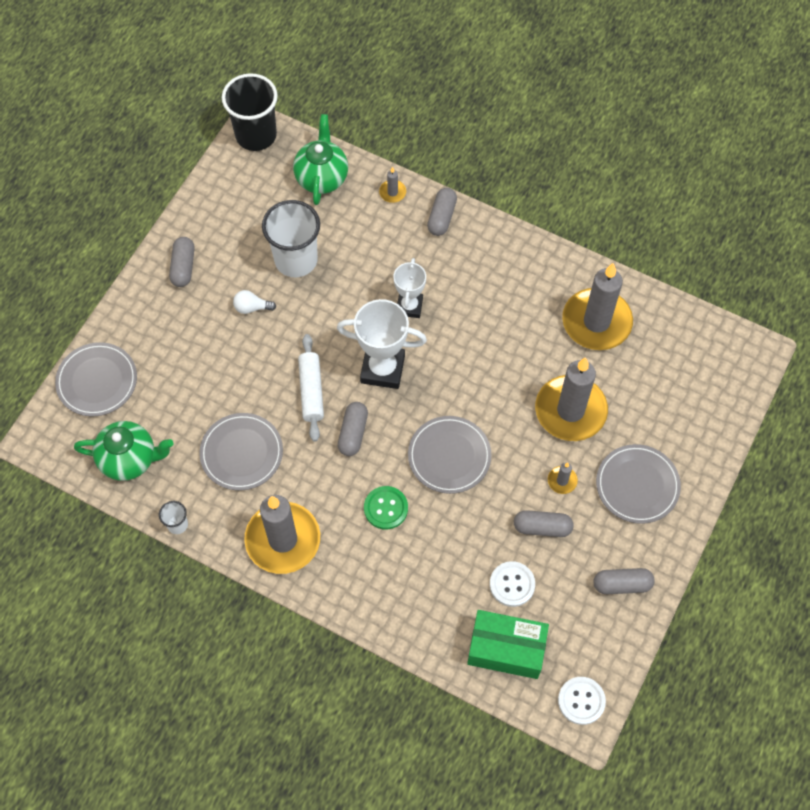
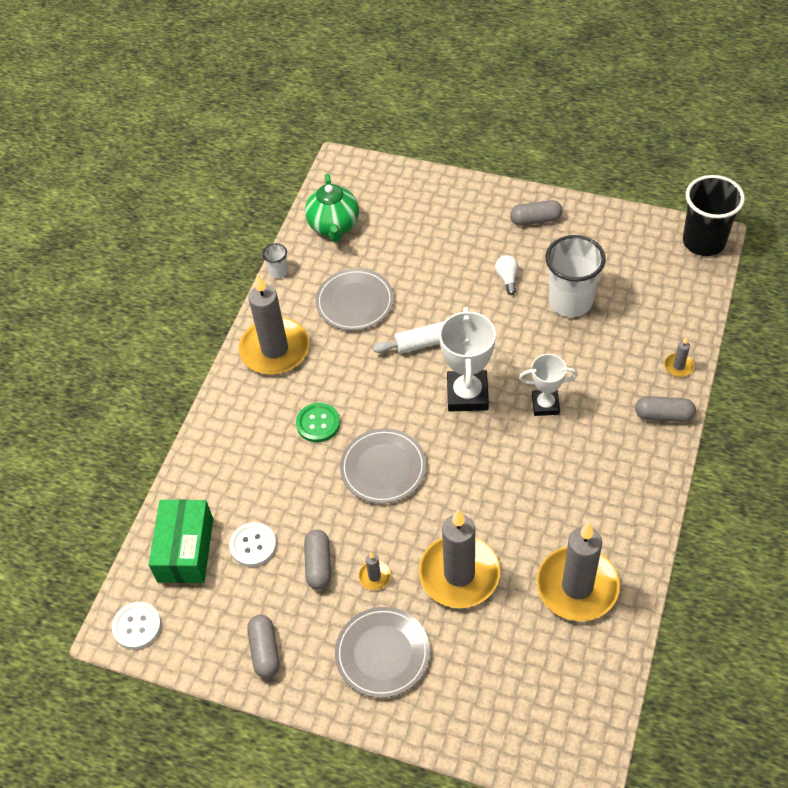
camera: 85 degrees right, 10 degrees down
grey plate [55,342,137,416] -> none
green teapot [293,114,348,205] -> none
grey capsule [338,402,368,456] -> none

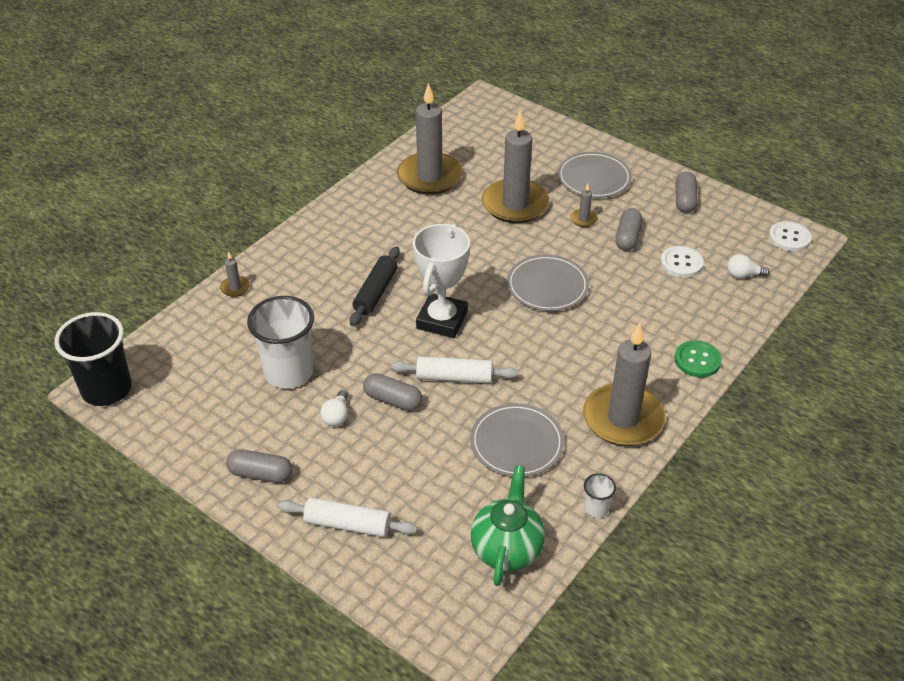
camera: 165 degrees left, 10 degrees down
green box [148,499,213,583] -> white light bulb [727,254,770,278]
green button [296,403,340,442] -> green button moved to [675,340,722,377]
white trophy [519,354,578,416] -> black rolling pin [350,246,400,326]
grey capsule [635,396,696,422] -> grey capsule moved to [363,373,422,411]
none -> white rolling pin [278,498,418,537]

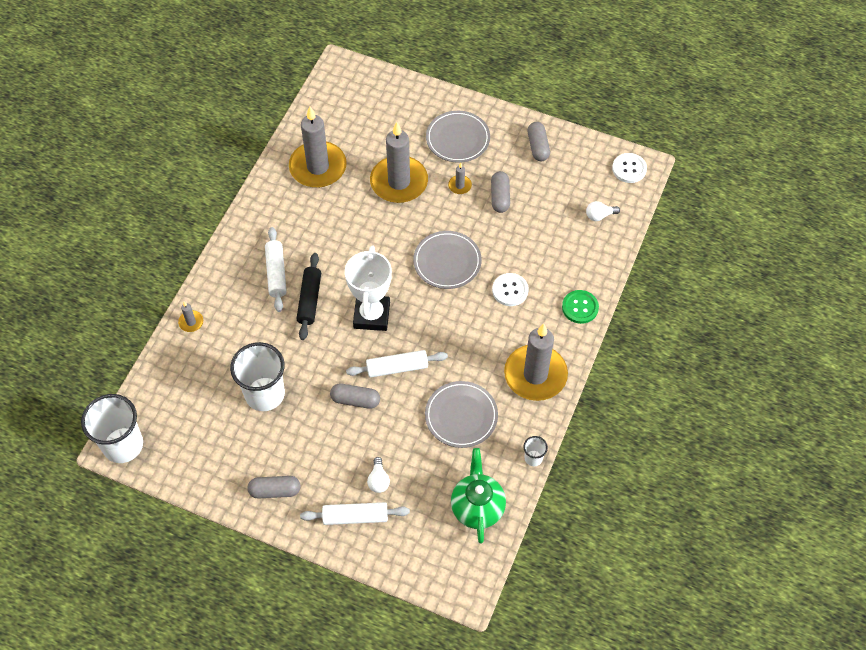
camera: 15 degrees left, 15 degrees up
black cup [54,312,132,406] -> white cup [81,394,143,463]
white light bulb [320,390,348,426] -> white light bulb moved to [367,457,390,493]
white button [661,246,704,278] -> white button moved to [492,273,529,306]
none -> white rolling pin [265,227,287,312]

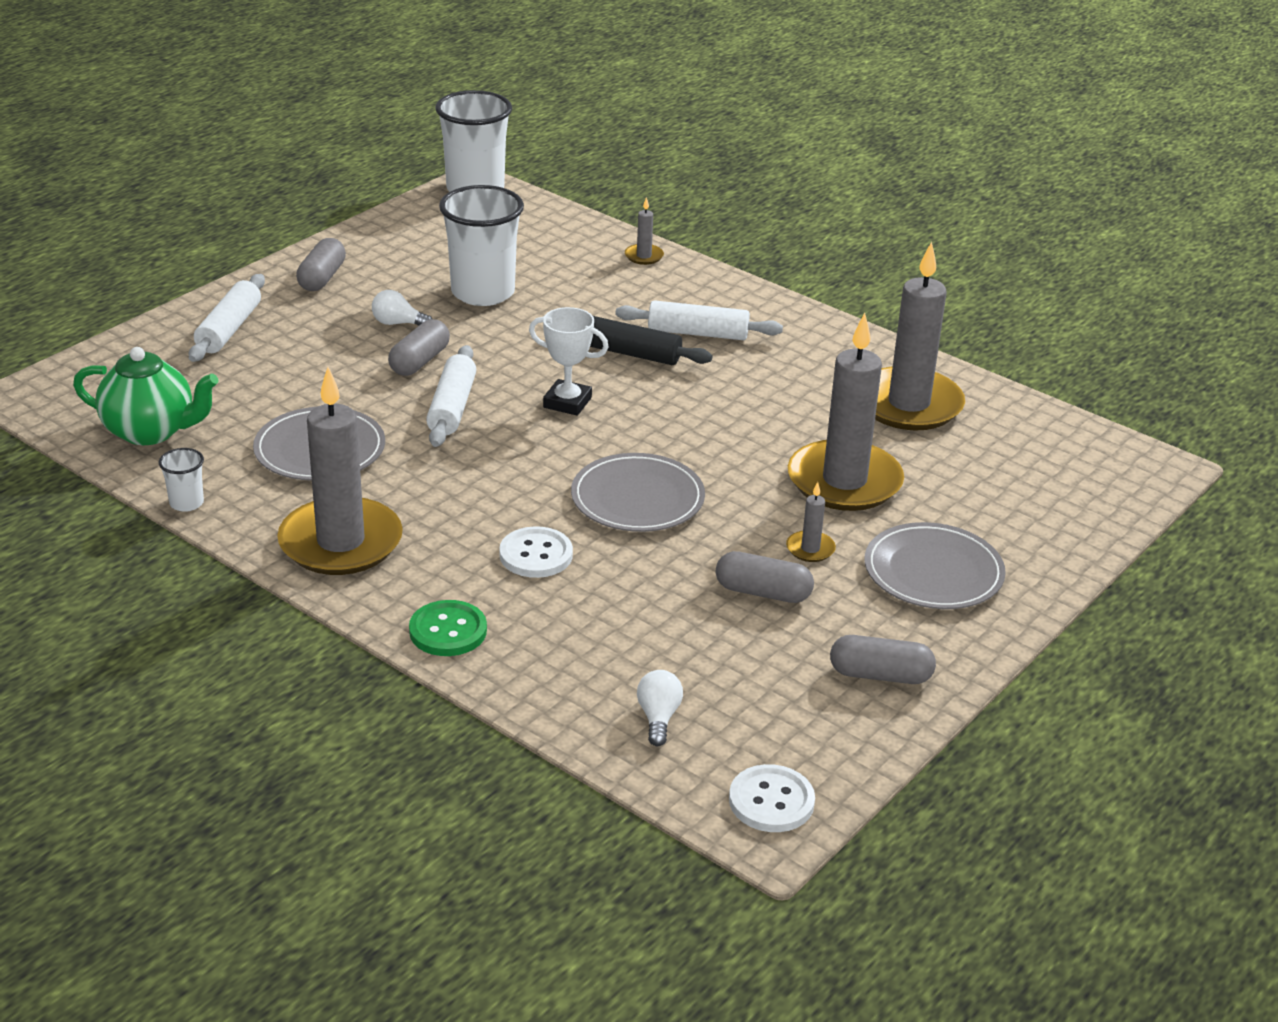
camera: 105 degrees right, 25 degrees down
white trophy [345,246,392,331] -> white trophy [529,307,609,416], size x0.63
white light bulb [367,457,390,493] -> white light bulb moved to [372,290,432,326]

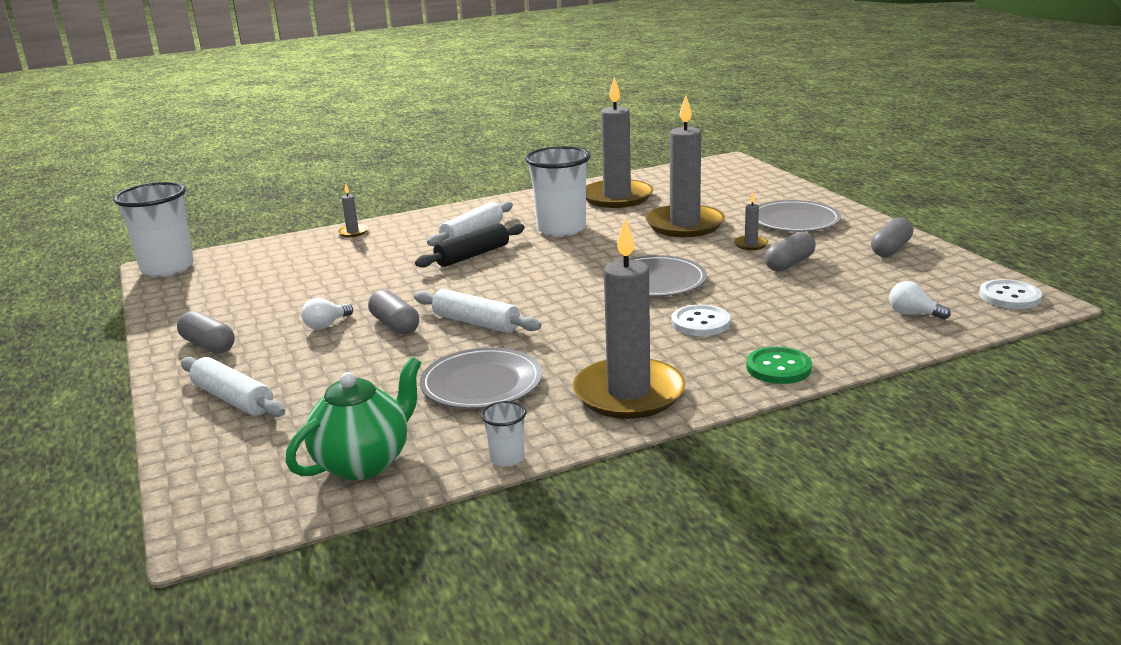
camera: 60 degrees left, 10 degrees down
white cup [439,185,524,306] -> white cup moved to [525,146,591,237]
white trophy [529,307,609,416] -> none

